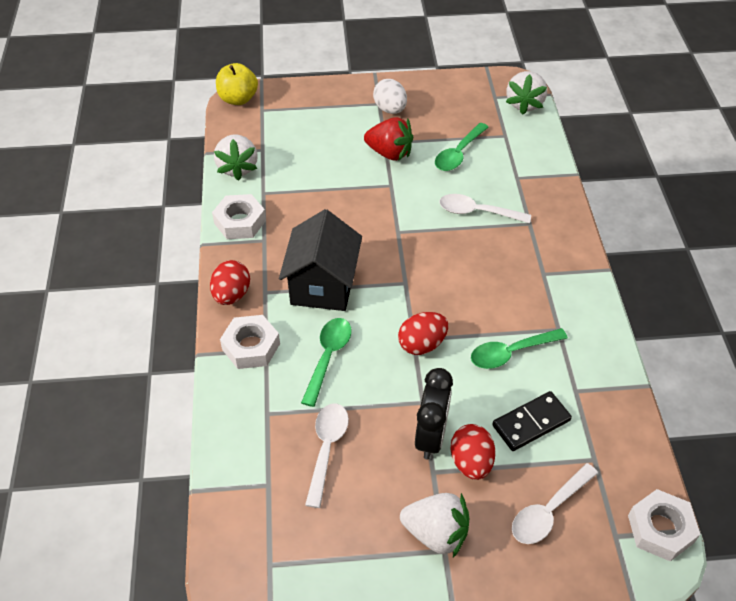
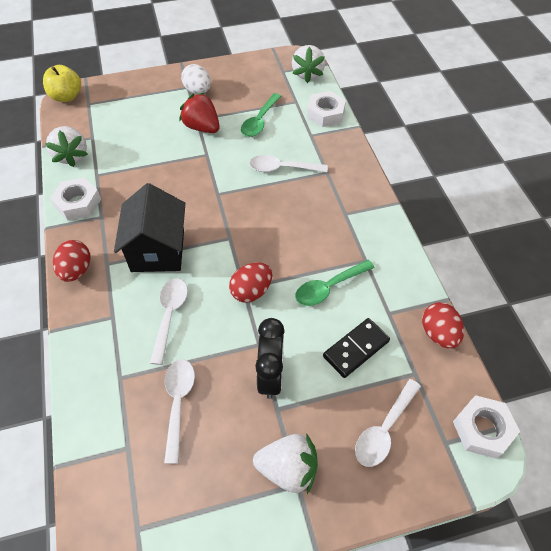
camera: 10 degrees left, 5 degrees up
white nut [220,315,280,369] -> white nut moved to [307,91,346,127]
green spoon [301,318,352,407] -> white spoon [150,278,188,365]
red strawberry [364,117,413,161] -> red strawberry turned 150 degrees counterclockwise [179,92,220,133]
red egg [450,424,495,480] -> red egg moved to [422,302,464,349]

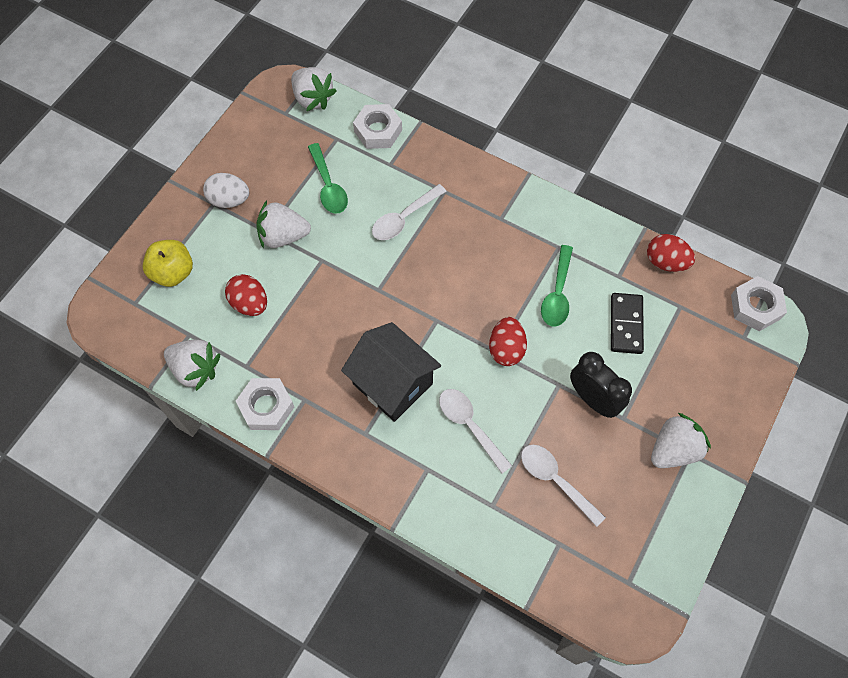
camera: 45 degrees left, 10 degrees up
yellow apple [43,65,81,102] -> yellow apple moved to [142,240,193,287]
red egg [53,240,90,282] -> red egg moved to [225,274,267,316]
red strawberry [179,92,220,133] -> white strawberry [256,201,311,249]
white spoon [355,379,421,467] -> none

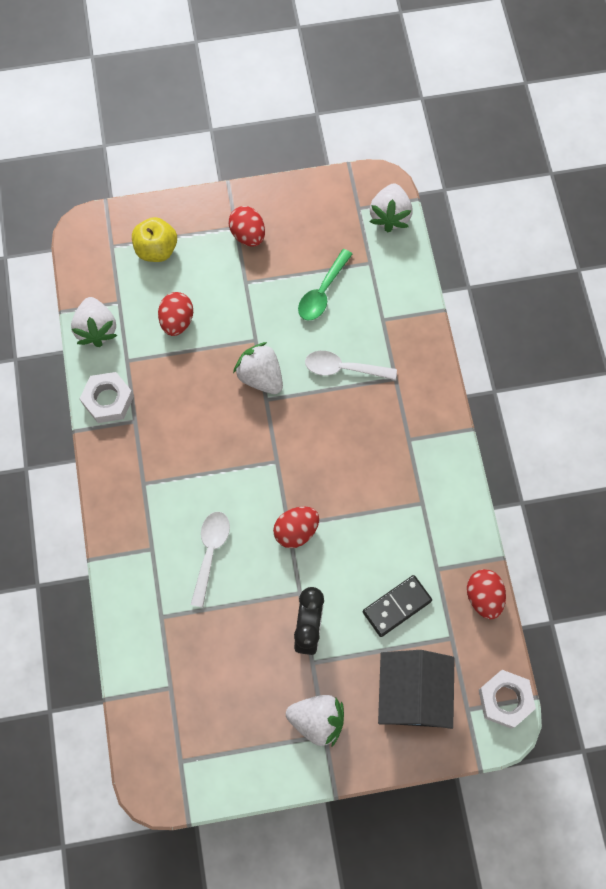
camera: 50 degrees right, 5 degrees up
white egg [203,173,249,208] -> red egg [229,206,265,247]
white strawberry [256,201,311,249] -> white strawberry moved to [233,342,283,394]
black house [341,322,441,422] -> black house moved to [378,650,454,729]
white nut [353,104,402,149] -> none
white spoon [521,445,606,527] -> none
green spoon [541,245,573,326] -> none

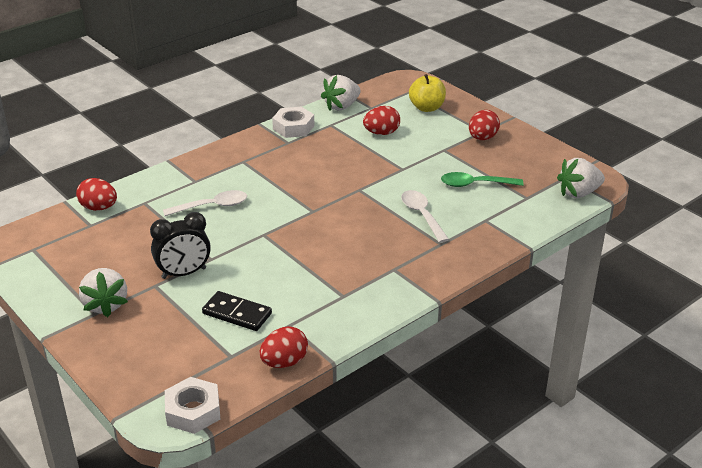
camera: 60 degrees right, 35 degrees down
white strawberry [233,342,283,394] -> none
red egg [273,506,319,548] -> red egg moved to [76,178,117,211]
black house [378,650,454,729] -> none

